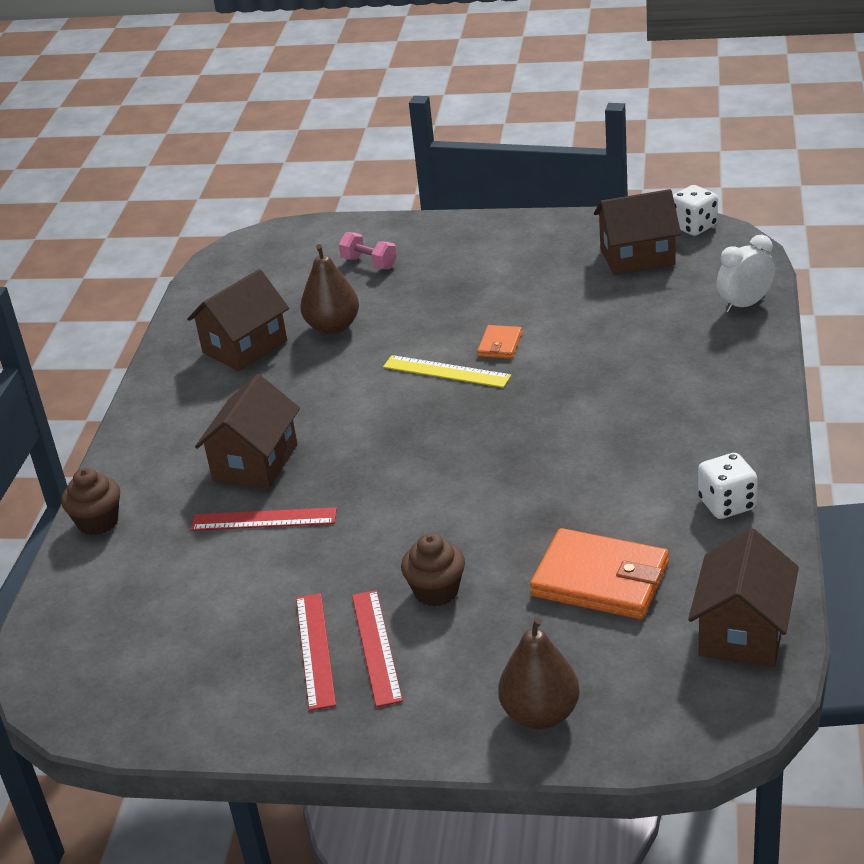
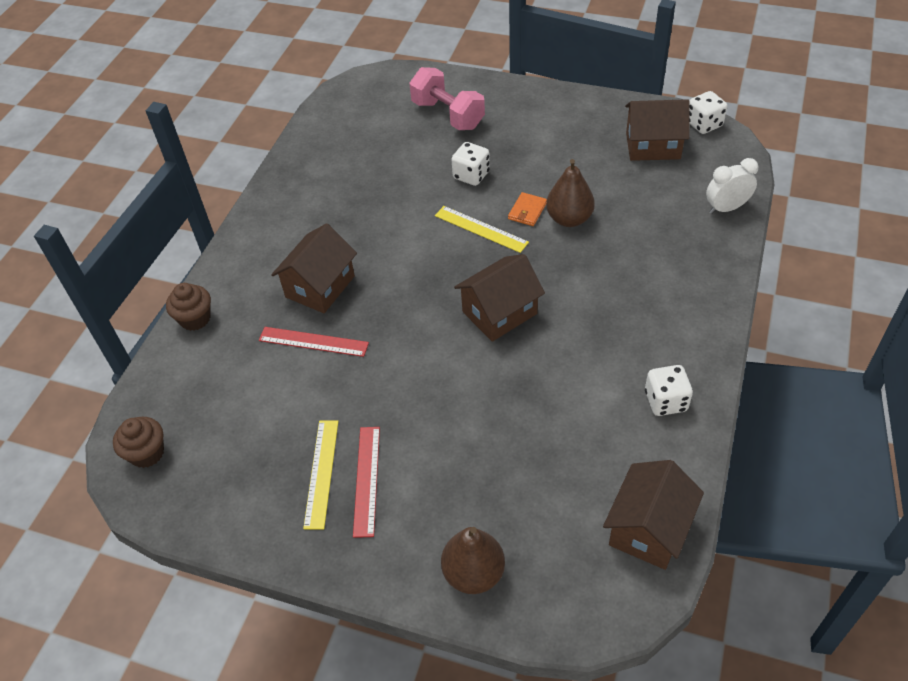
camera: 10 degrees right, 15 degrees up
brown house [187,269,289,371] -> brown house moved to [454,254,545,342]
red ruler [296,593,336,711] -> yellow ruler [303,421,338,530]
brown pear [300,244,359,335] -> brown pear moved to [546,159,595,227]
pink dumbbell [339,232,397,269] -> pink dumbbell [409,67,485,130], size x1.77
brown cupcake [401,533,465,607] -> brown cupcake moved to [113,416,164,468]
orange wallet [530,528,669,619] -> none
none -> white dice [451,142,490,186]

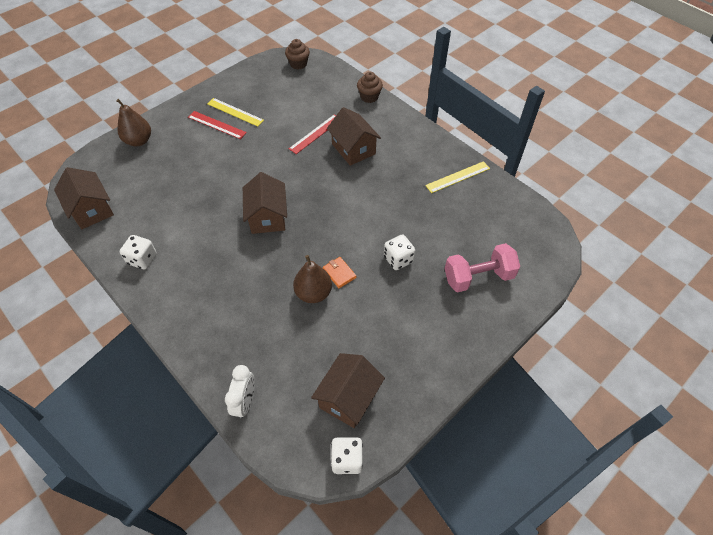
camera: 115 degrees right, 5 degrees up
yellow ruler [435,206,529,253] -> yellow ruler moved to [425,161,490,193]

